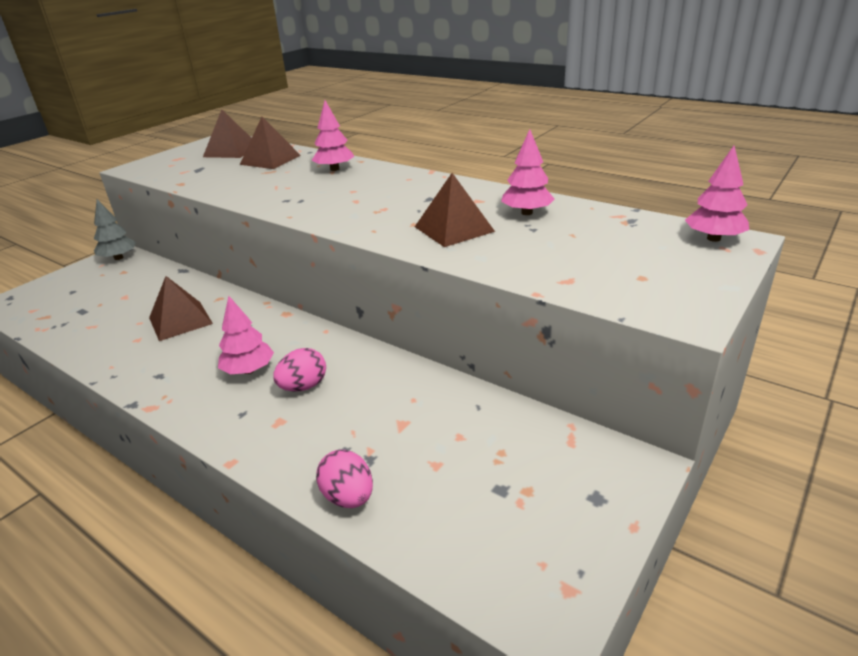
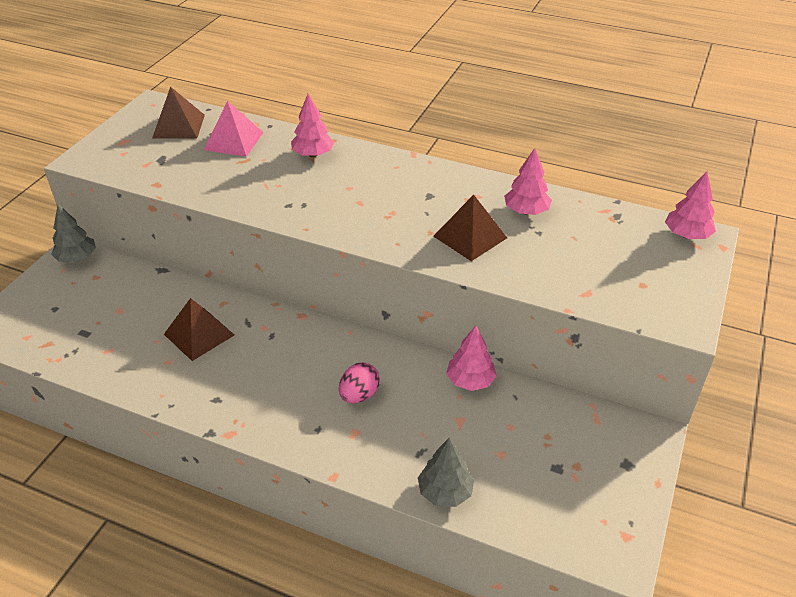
camera: 15 degrees left, 10 degrees up
pink tree [218,296,274,374] -> pink tree moved to [446,325,497,391]
brown pyramid [240,117,301,169] -> pink pyramid [204,101,264,157]
pink egg [316,450,373,508] -> grey tree [418,438,474,507]

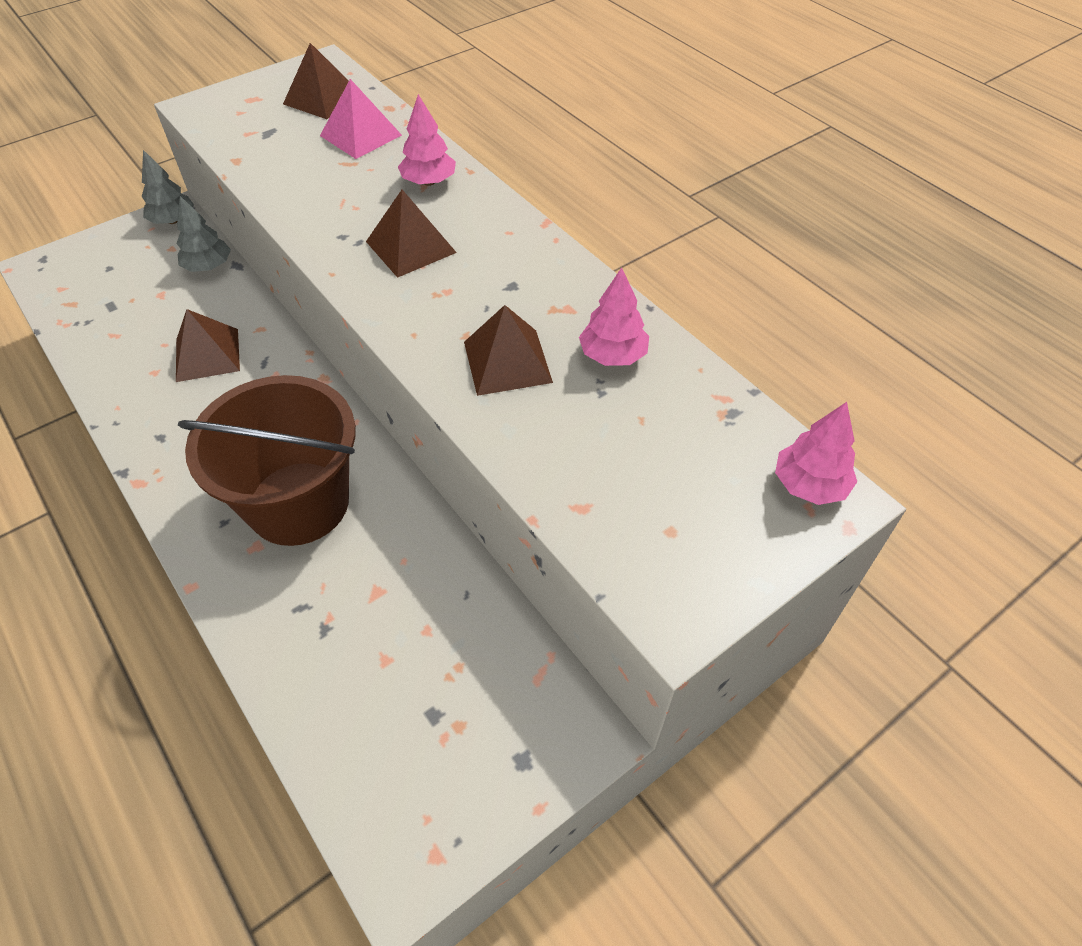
camera: 30 degrees right, 10 degrees up
pink egg [339,362,380,403] -> brown bucket [178,375,356,546]
grey tree [418,438,474,507] -> grey tree moved to [177,196,231,272]
pink tree [446,325,497,391] -> none
none -> brown pyramid [366,190,457,278]

